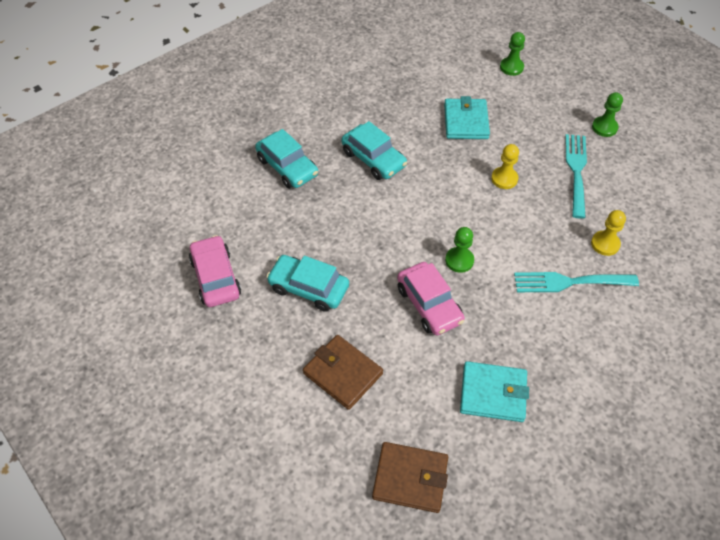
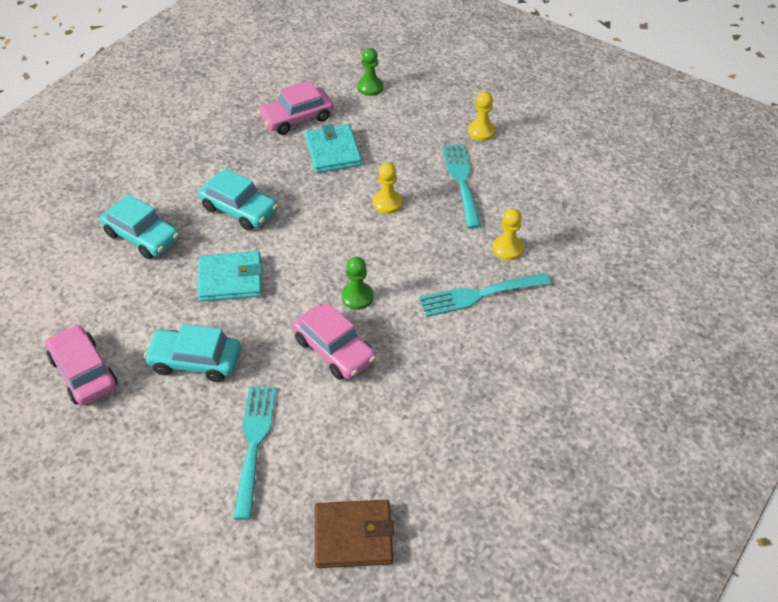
camera: 15 degrees left, 5 degrees down
brown wallet [303,335,383,410] -> turquoise fork [233,386,276,520]
turquoise wallet [460,361,529,422] -> turquoise wallet moved to [198,251,263,302]
green pawn [592,92,623,137] -> yellow pawn [468,91,495,141]
none -> pink car [258,80,334,135]

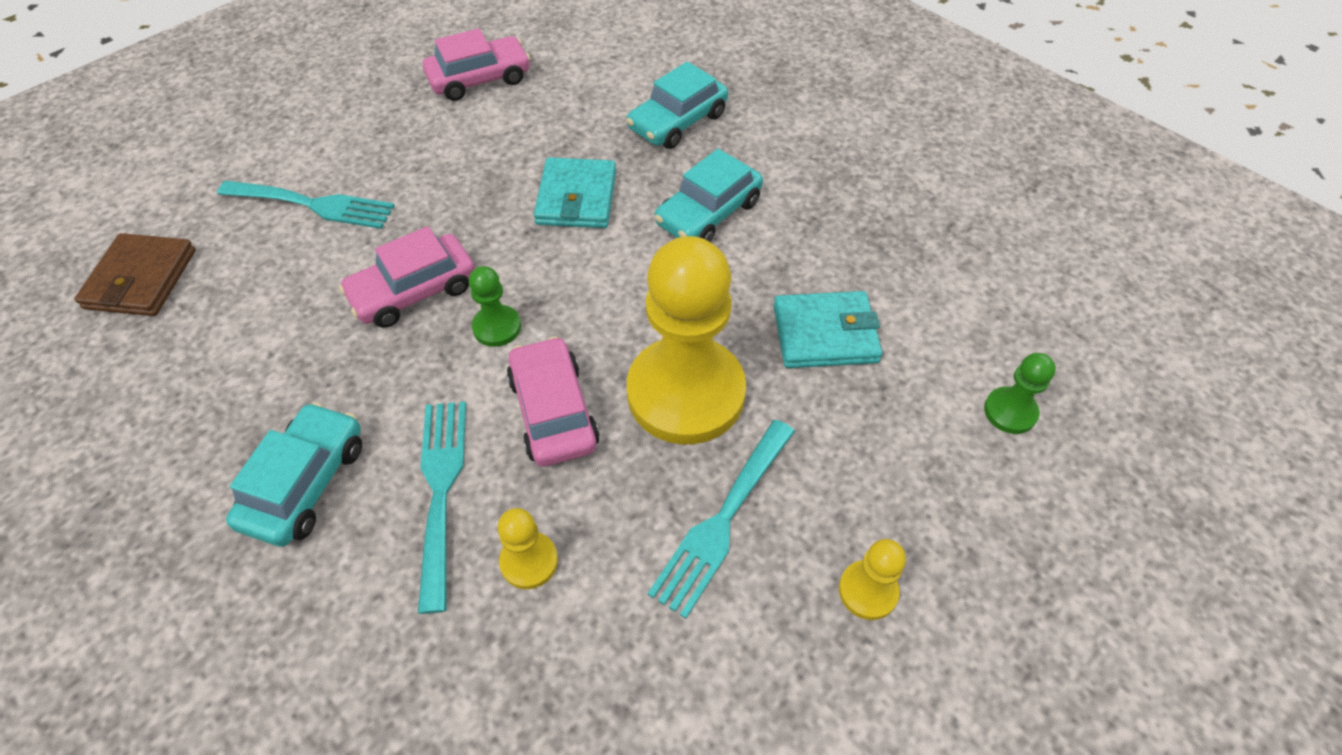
camera: 100 degrees right, 5 degrees up
turquoise car [144,324,241,382] -> turquoise car moved to [226,402,362,547]
pink car [258,80,334,135] -> pink car moved to [507,336,600,467]
yellow pawn [373,163,402,214] -> yellow pawn [627,236,746,444], size x2.34
turquoise fork [442,144,481,229] -> turquoise fork turned 120 degrees clockwise [648,419,795,619]

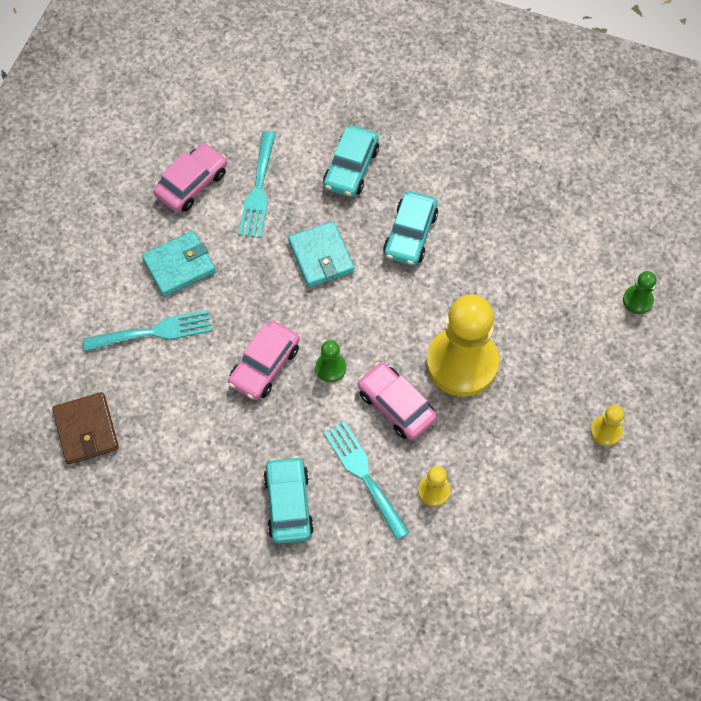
camera: 25 degrees left, 10 degrees up
turquoise fork [648,419,795,619] -> turquoise fork moved to [239,131,276,238]
turquoise wallet [773,291,882,368] -> turquoise wallet moved to [142,231,216,297]

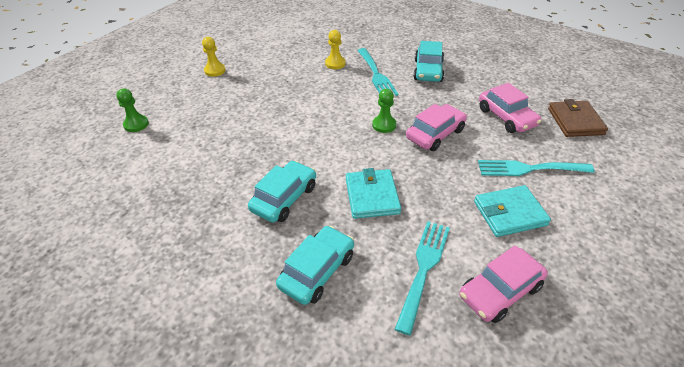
camera: 165 degrees left, 20 degrees down
pink car [358,362,437,440] -> pink car moved to [479,83,542,133]
yellow pawn [426,295,499,396] -> none

